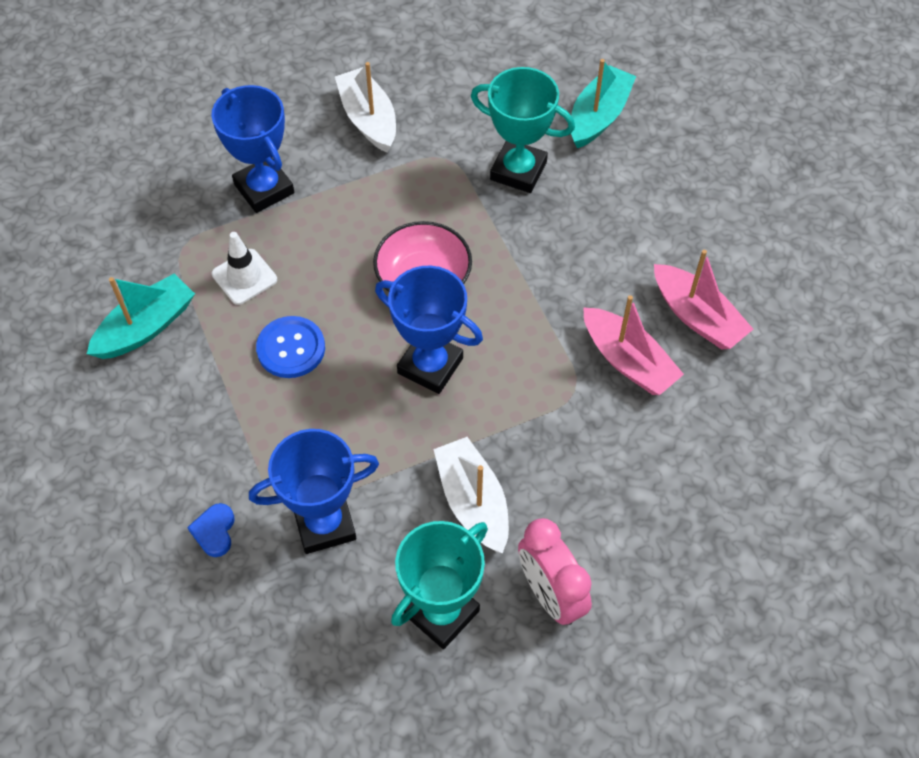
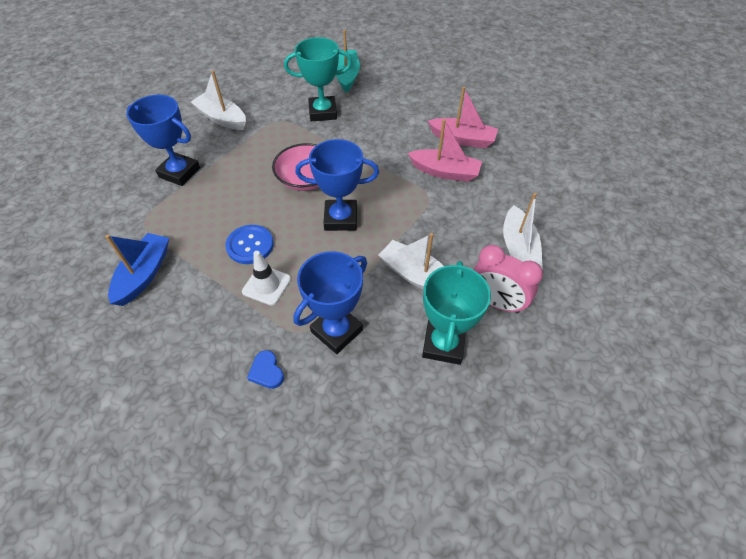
camera: 30 degrees left, 5 degrees down
turquoise boat [87,274,195,359] -> blue boat [105,233,169,306]
white traffic cone [212,232,277,305] -> white traffic cone moved to [242,251,291,306]
none -> white boat [503,193,543,270]

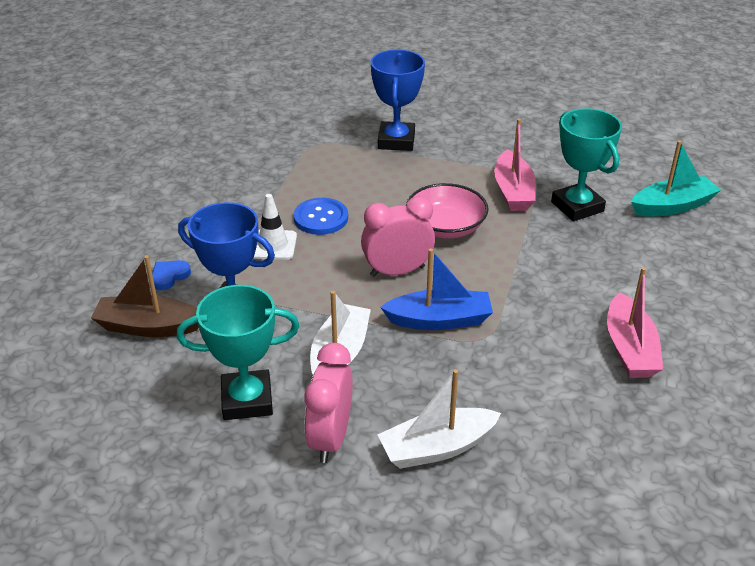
camera: 70 degrees right, 15 degrees down
blue boat [105,233,169,306] -> blue boat moved to [380,248,493,330]
white boat [191,70,246,130] -> none
blue trophy [295,139,379,231] -> pink clock [361,196,435,277]
pink boat [408,119,482,182] -> pink boat moved to [494,119,536,211]
none -> brown boat [91,255,199,337]

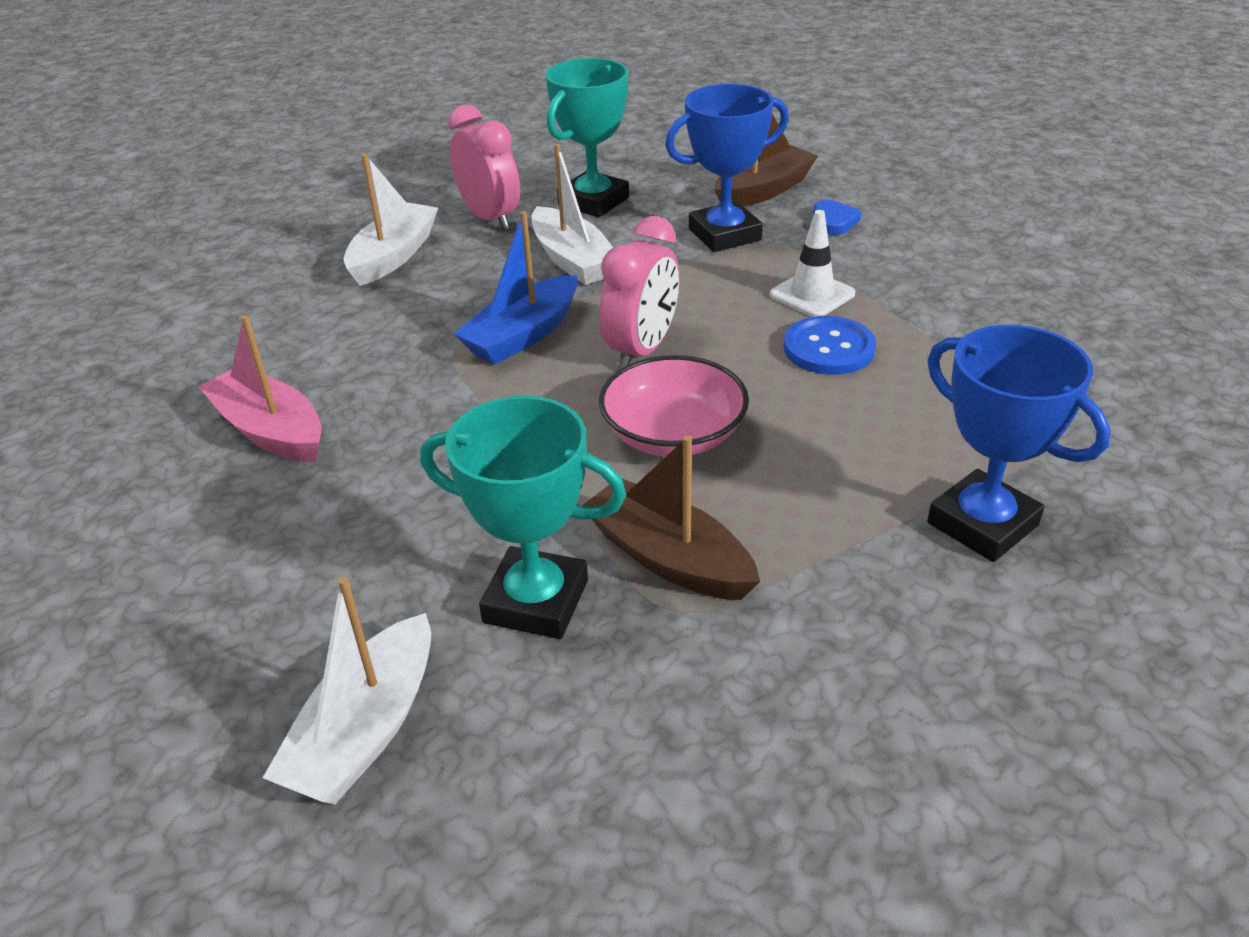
camera: 135 degrees right, 0 degrees up
pink boat [494,119,536,211] -> brown boat [582,435,760,600]
turquoise boat [631,140,721,217] -> white boat [263,577,431,804]

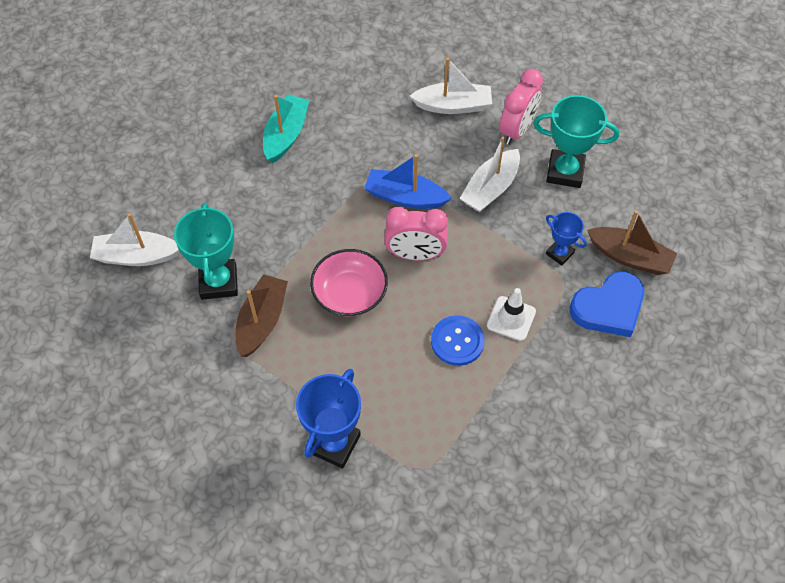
camera: 65 degrees right, 20 degrees up
pink boat [198,315,322,462] -> turquoise boat [263,95,309,163]
blue trophy [665,84,789,252] -> blue trophy [546,212,587,266], size x0.57
blue heart [813,200,862,235] -> blue heart [570,271,644,337], size x2.06

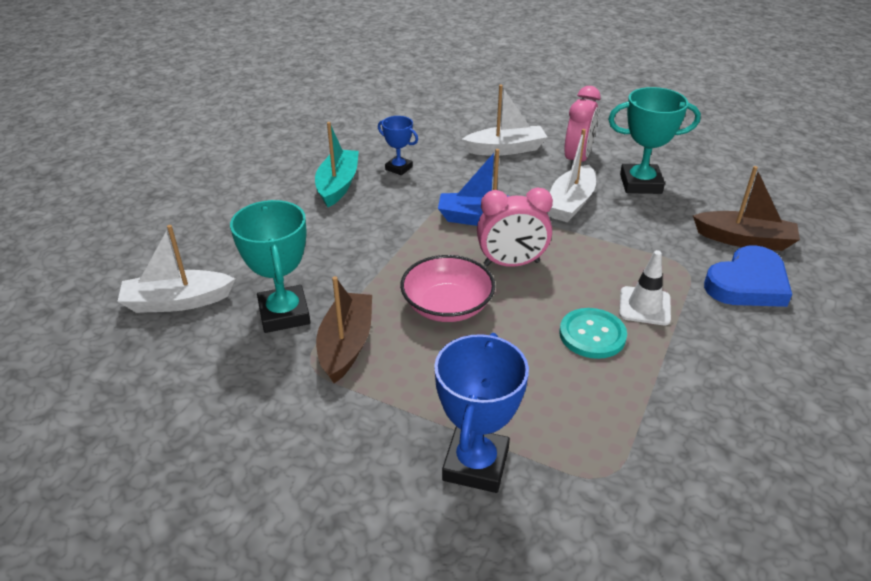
camera: 10 degrees left, 20 degrees down
blue button [431,315,485,366] -> turquoise button [559,308,627,359]
blue trophy [546,212,587,266] -> blue trophy moved to [378,116,418,175]

